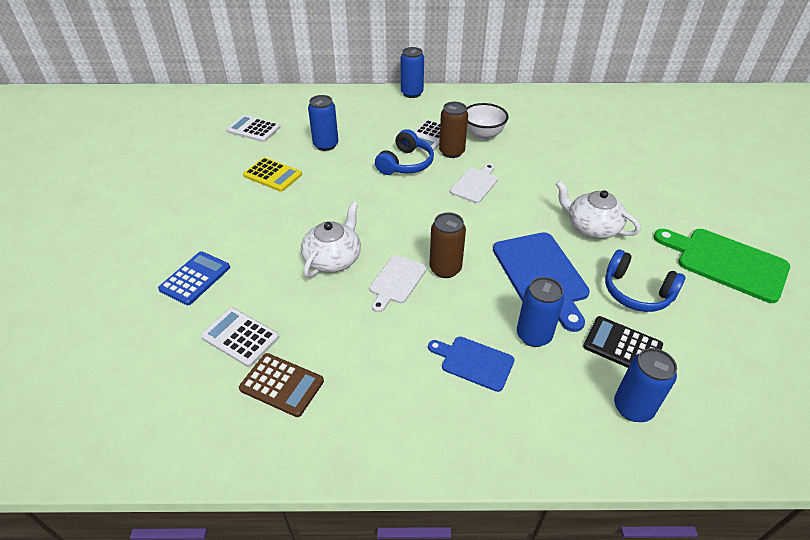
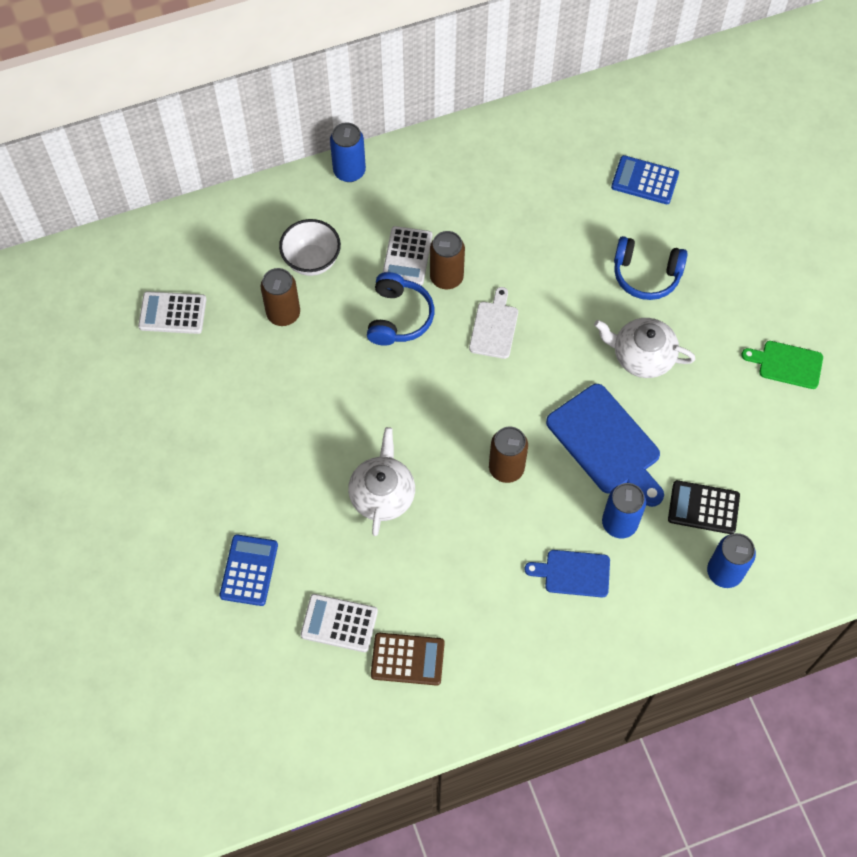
camera: 20 degrees left, 20 degrees up
yellow calculator [243,157,302,192] -> none
blue can [308,95,338,151] -> brown can [261,268,300,326]
white cutting board [369,255,427,312] -> none
white bowl [466,103,509,140] -> white bowl moved to [279,219,341,276]
blue headphones [605,250,685,312] -> blue headphones moved to [614,236,688,300]
green cutting board [654,229,790,303] -> green cutting board [742,341,823,389], size x0.59
none -> blue calculator [611,155,679,204]

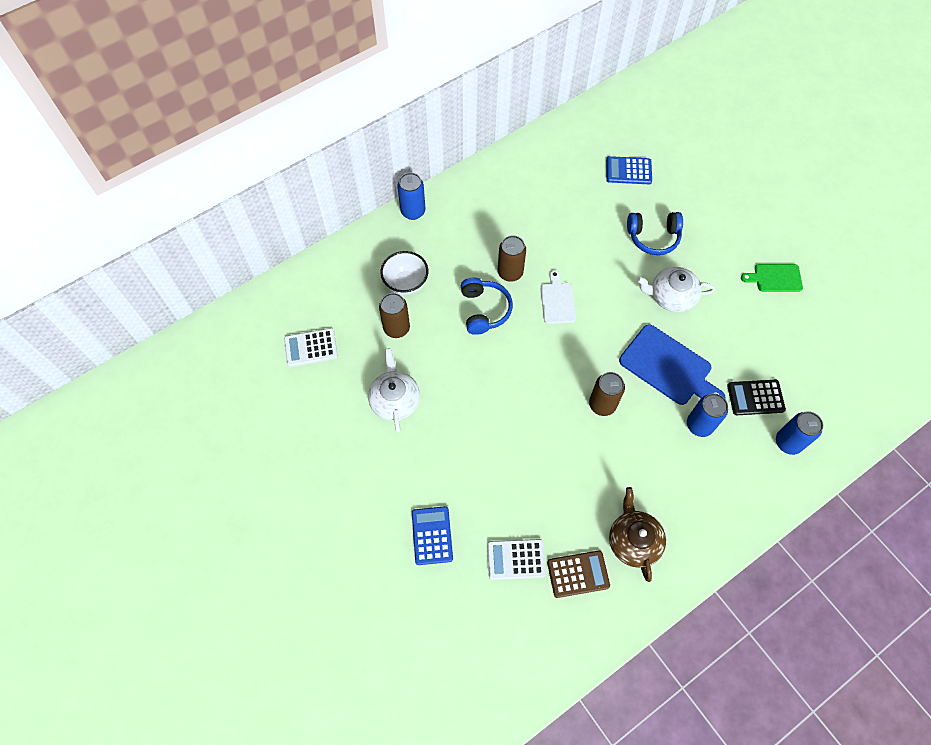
camera: 15 degrees left, 0 degrees up
white teapot [348,427,415,536] -> white teapot moved to [368,348,420,432]
white calculator [382,226,432,285] -> none
blue cutting board [524,550,610,597] -> none
none -> brown teapot [609,487,666,582]

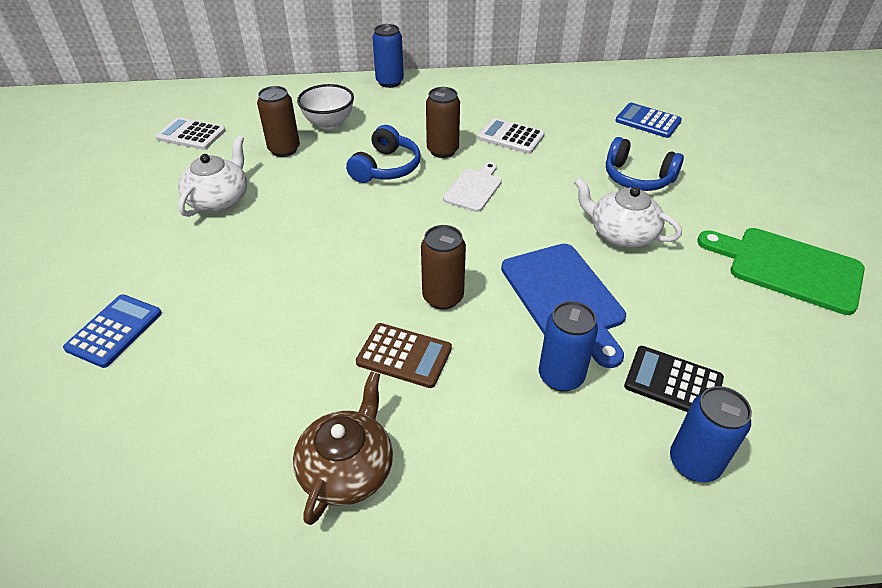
camera: 30 degrees right, 20 degrees down
white calculator [487,539,546,580] -> white calculator moved to [478,118,545,154]
brown calculator [547,550,610,598] -> brown calculator moved to [356,323,452,388]
green cutting board [741,264,803,292] -> green cutting board [697,228,865,315], size x1.71

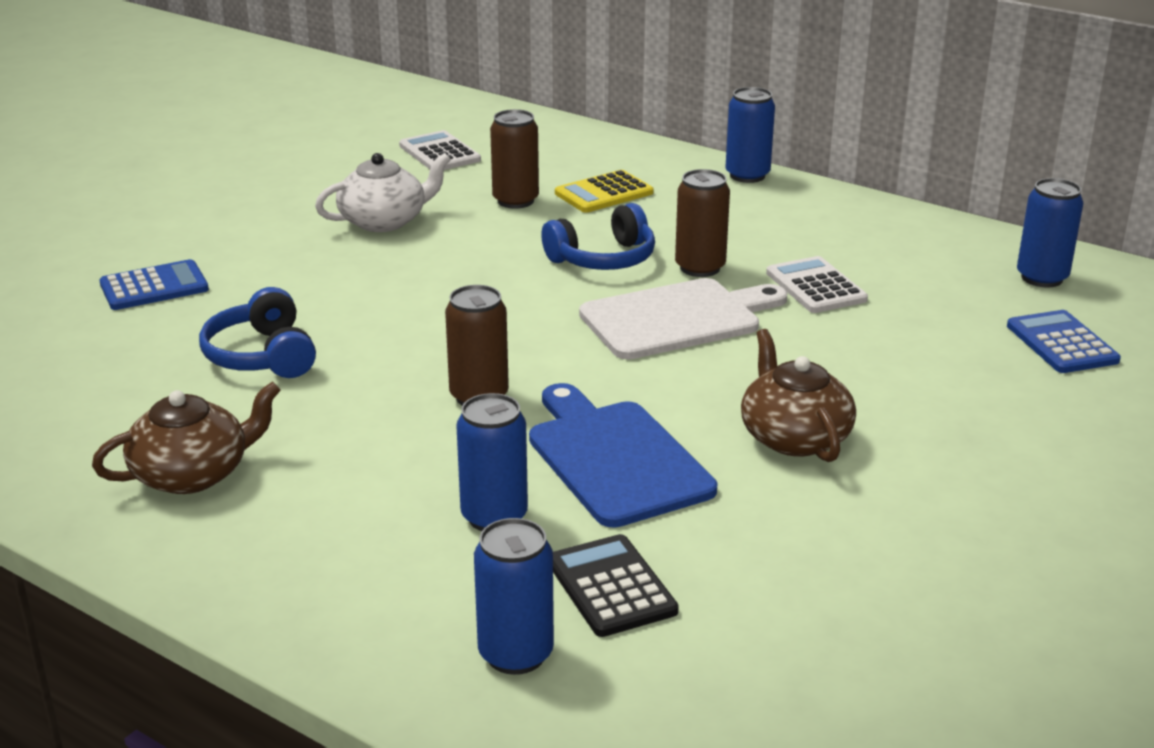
camera: 40 degrees right, 15 degrees down
white bowl [297,84,354,130] -> yellow calculator [555,170,654,213]
brown calculator [356,323,452,388] -> none
white cutting board [443,162,502,212] -> white cutting board [579,278,787,359], size x1.71
blue cutting board [501,244,626,368] -> blue cutting board turned 135 degrees clockwise [529,383,717,528]
white teapot [574,178,682,247] -> brown teapot [741,329,856,462]
blue headphones [606,137,684,191] -> blue headphones moved to [199,287,316,378]
green cutting board [697,228,865,315] -> none
none -> blue can [1017,178,1083,287]

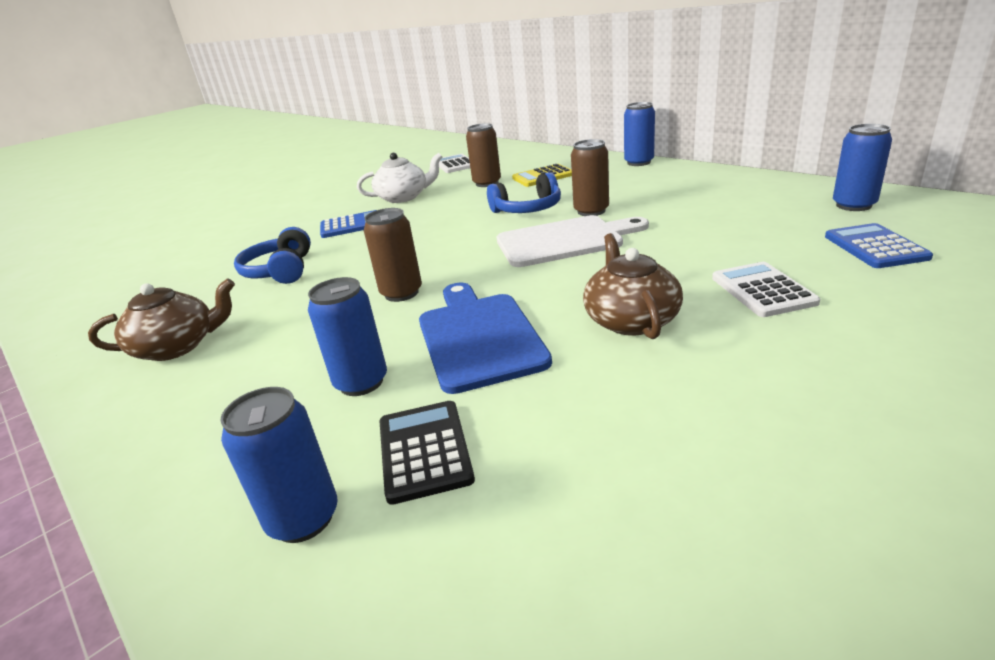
camera: 15 degrees right, 0 degrees up
blue calculator [99,259,209,310] -> blue calculator moved to [320,210,376,238]
white calculator [766,256,868,313] -> white calculator moved to [712,262,820,317]

